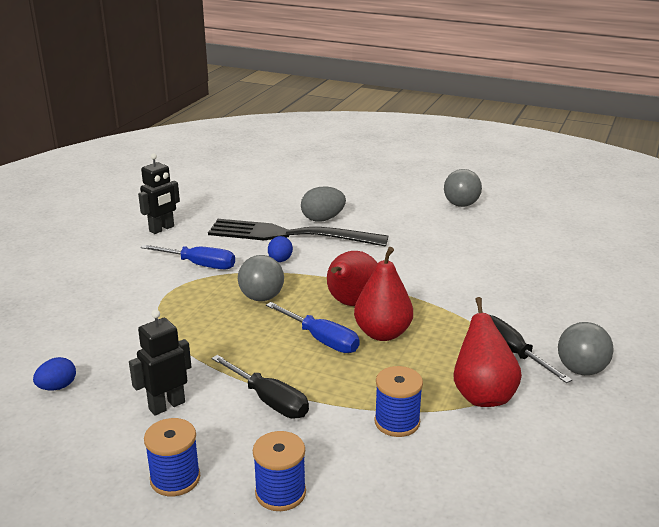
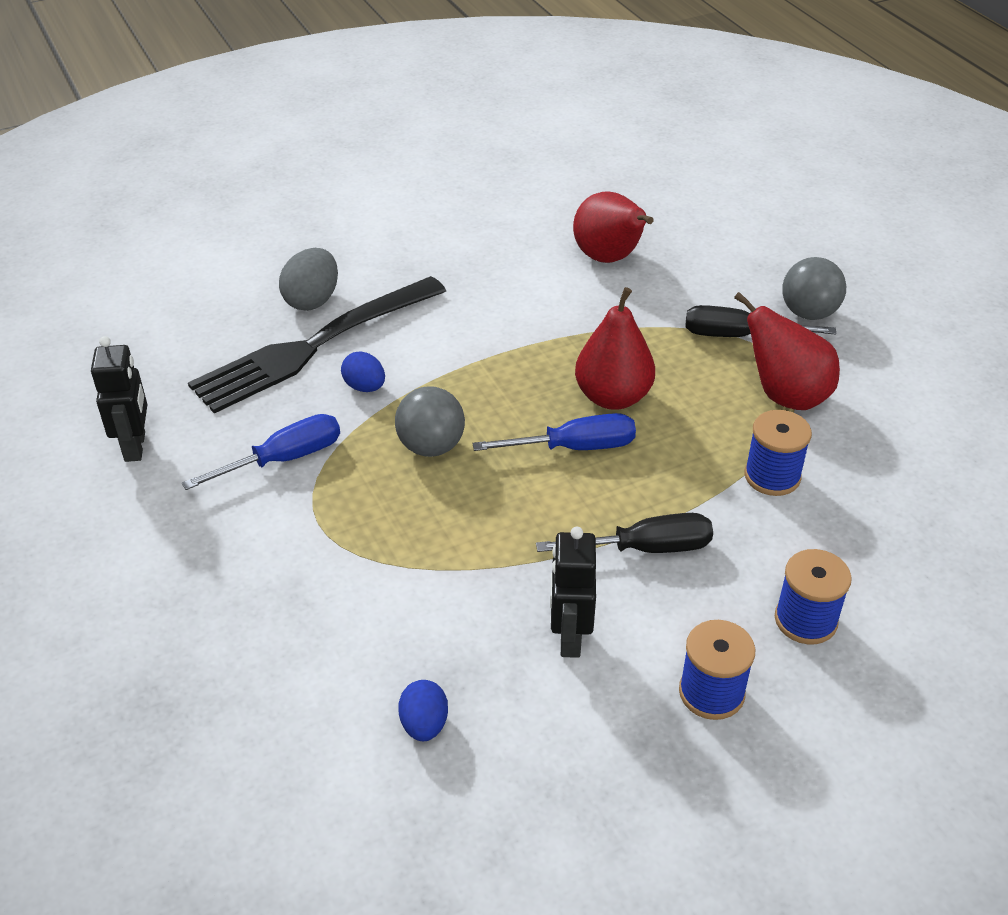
camera: 50 degrees left, 15 degrees up
red pear [327,251,378,306] -> red pear moved to [573,191,654,263]
grey ball [444,169,482,207] -> none

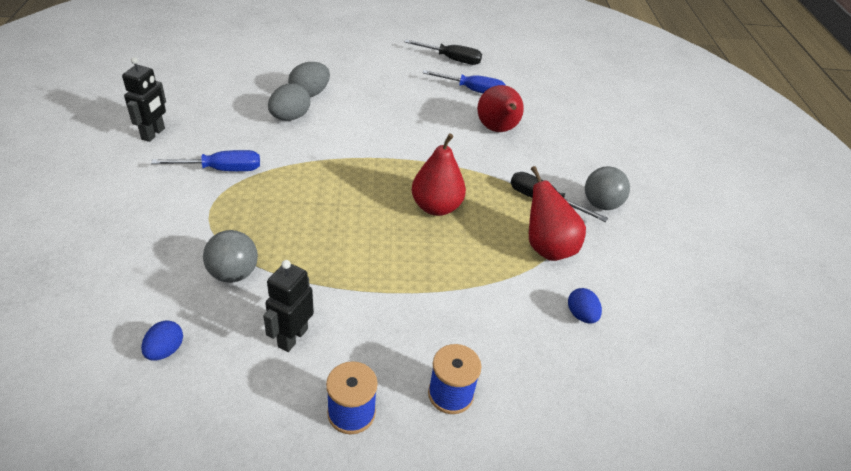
camera: 20 degrees right, 0 degrees up
black fork [188,276,446,413] -> grey egg [268,83,310,120]
blue egg [341,351,385,392] -> blue egg moved to [568,288,602,324]
grey ball [395,386,465,457] -> grey ball moved to [203,230,258,283]
blue screwdriver [472,413,636,451] -> blue screwdriver moved to [423,70,506,93]
black screwdriver [536,513,713,553] -> black screwdriver moved to [405,40,482,65]
blue spool [744,410,812,496] -> none

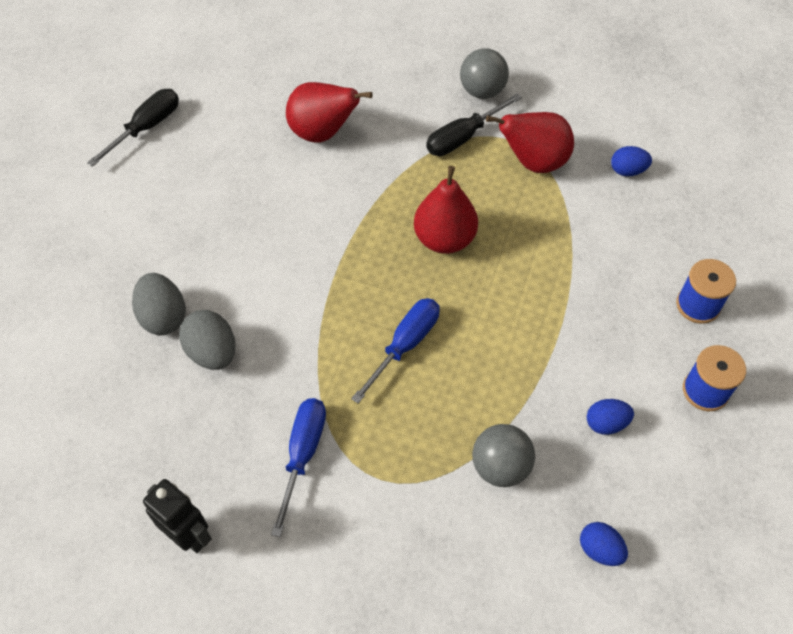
camera: 65 degrees left, 15 degrees up
black robot [263,260,314,352] -> blue egg [587,399,634,435]
blue screwdriver [423,70,506,93] -> blue screwdriver moved to [351,298,440,404]

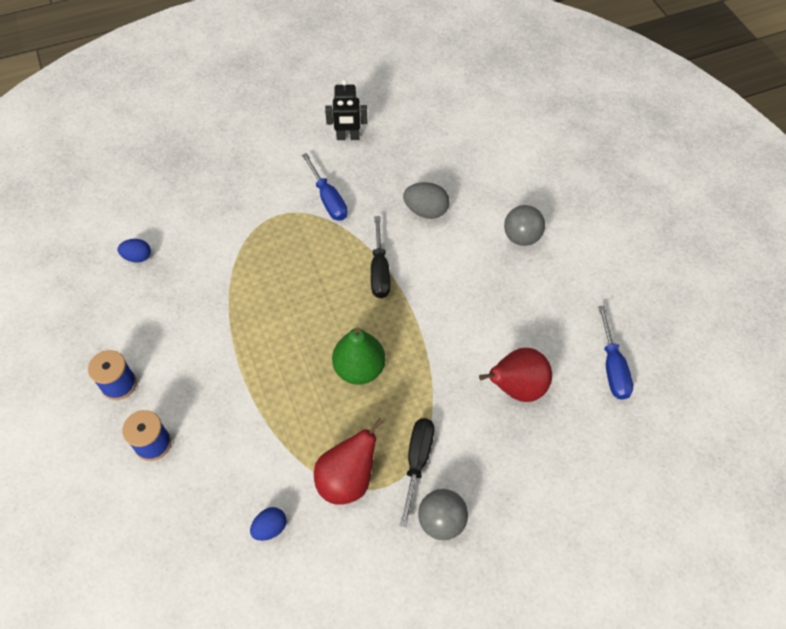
camera: 140 degrees right, 0 degrees up
black screwdriver [87,89,179,167] -> black screwdriver moved to [371,216,390,298]
grey egg [132,273,186,335] -> none
blue screwdriver [351,298,440,404] -> blue screwdriver moved to [598,306,633,400]
red pear [414,166,478,254] -> green pear [332,327,386,385]
grey ball [472,424,535,487] -> grey ball moved to [504,205,545,246]
blue egg [587,399,634,435] -> none

